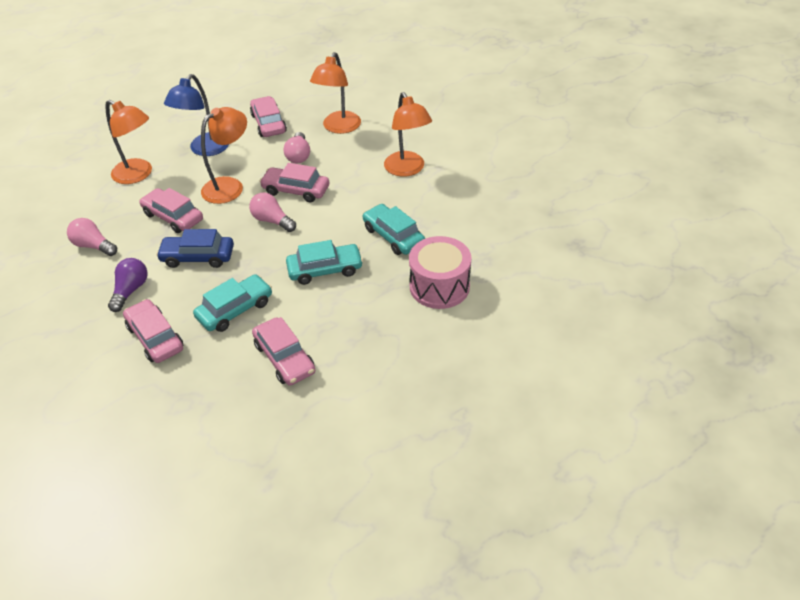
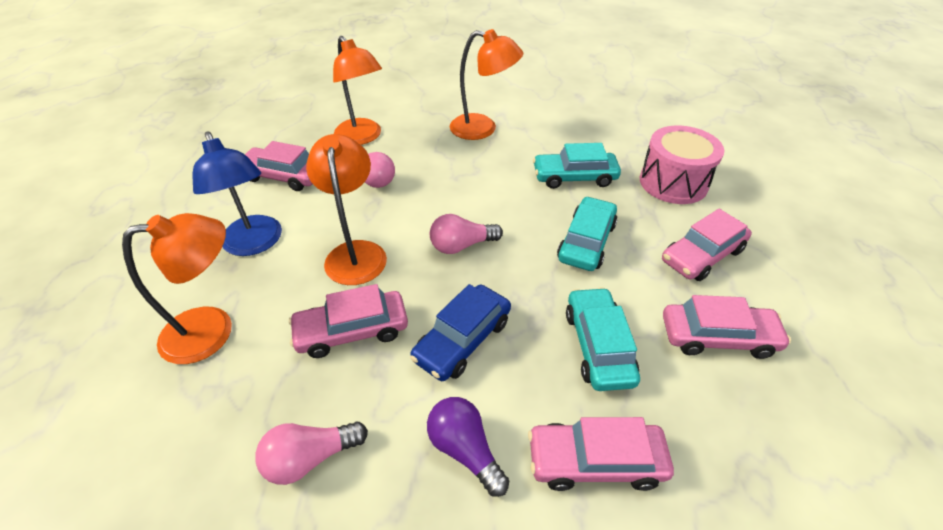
camera: 55 degrees left, 0 degrees up
pink car [259,163,329,202] -> pink car moved to [662,209,752,281]

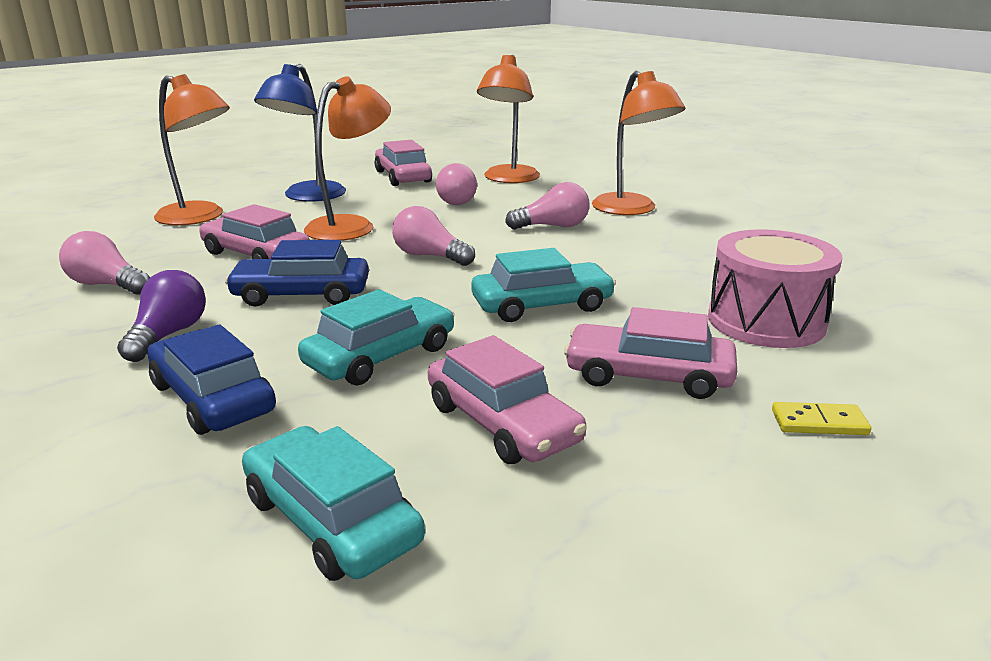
camera: 50 degrees right, 20 degrees down
pink car [528,417,674,491] -> blue car [147,324,276,435]
turquoise car [533,143,621,189] -> turquoise car moved to [242,426,425,581]
none -> pink light bulb [505,182,589,230]
none -> yellow domino [772,402,871,435]

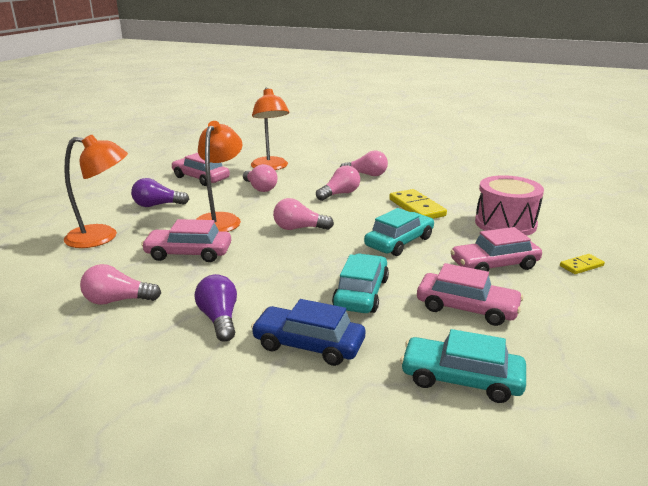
camera: 30 degrees left, 0 degrees up
blue car [225,240,369,306] -> none
blue lamp [254,64,346,202] -> purple light bulb [131,178,189,207]
orange lamp [592,71,686,215] -> pink light bulb [340,150,388,176]
none -> yellow domino [389,189,447,219]

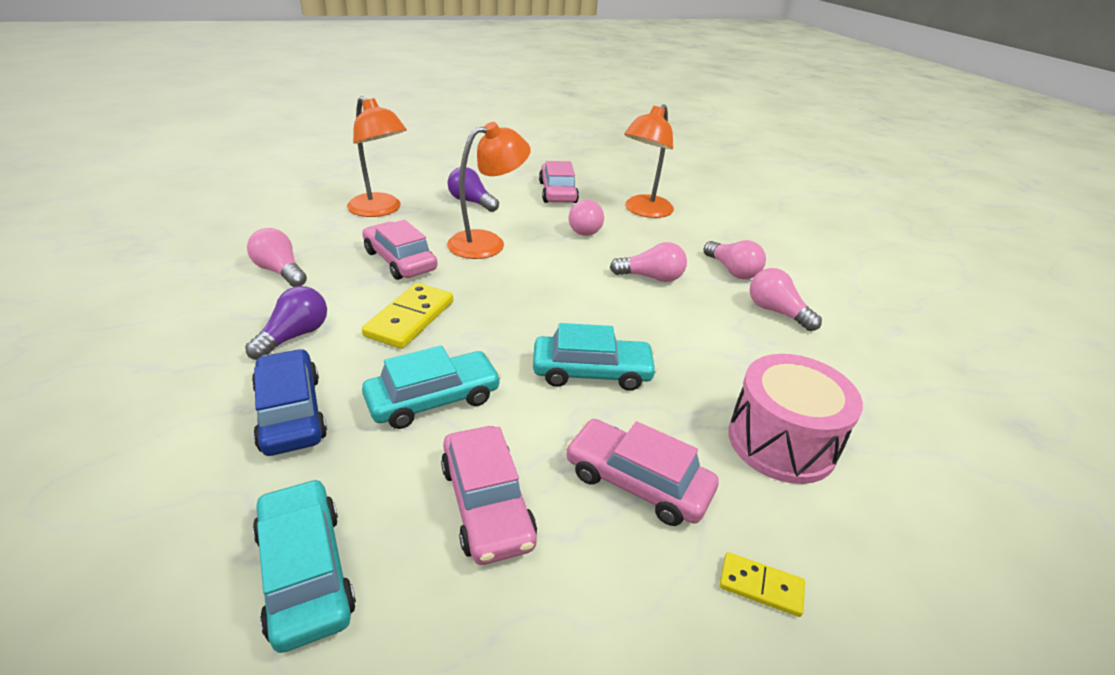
camera: 45 degrees right, 10 degrees up
pink light bulb [273,198,334,230] -> pink light bulb moved to [750,268,822,331]
yellow domino [389,189,447,219] -> yellow domino moved to [362,283,453,349]

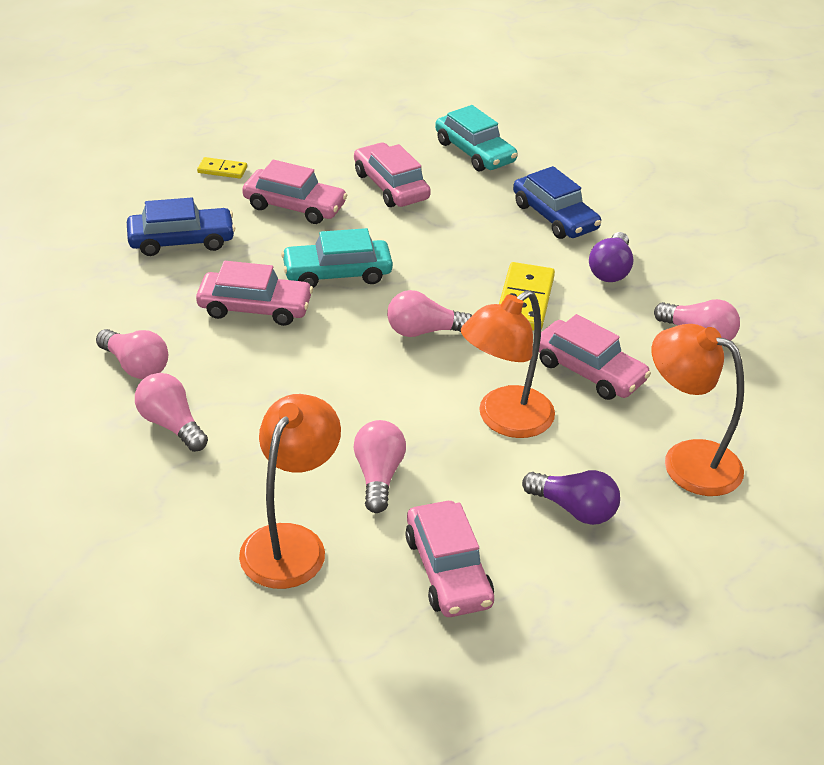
camera: 170 degrees right, 5 degrees up
turquoise car [362,346,501,429] -> none
pink light bulb [610,242,687,282] -> pink light bulb moved to [387,290,472,337]
pink drum [728,354,863,484] -> blue car [127,198,235,256]
none -> pink car [196,261,313,326]

